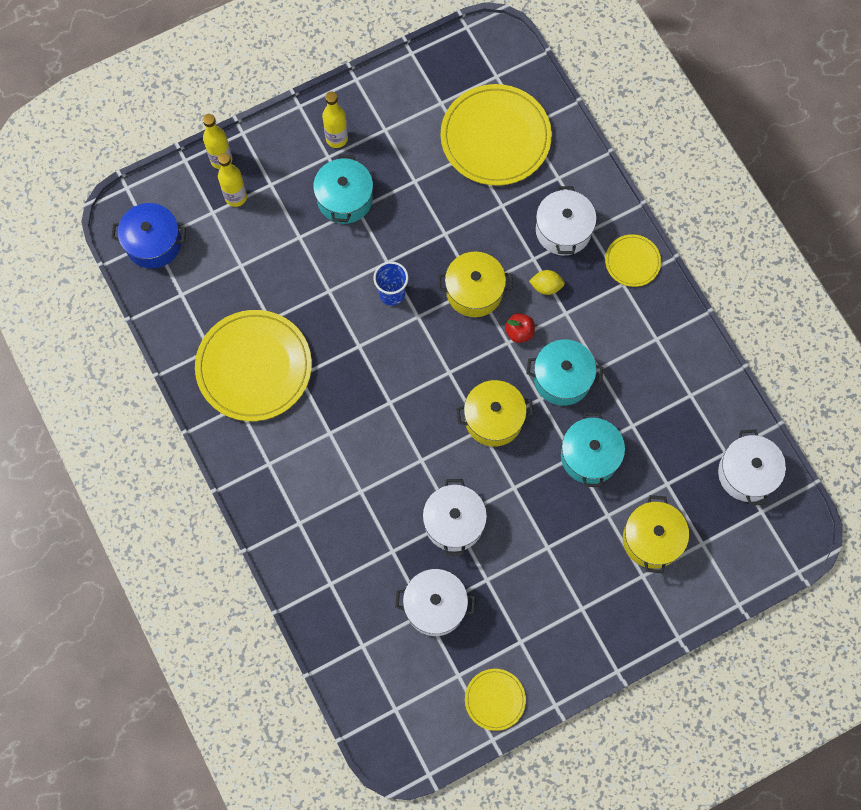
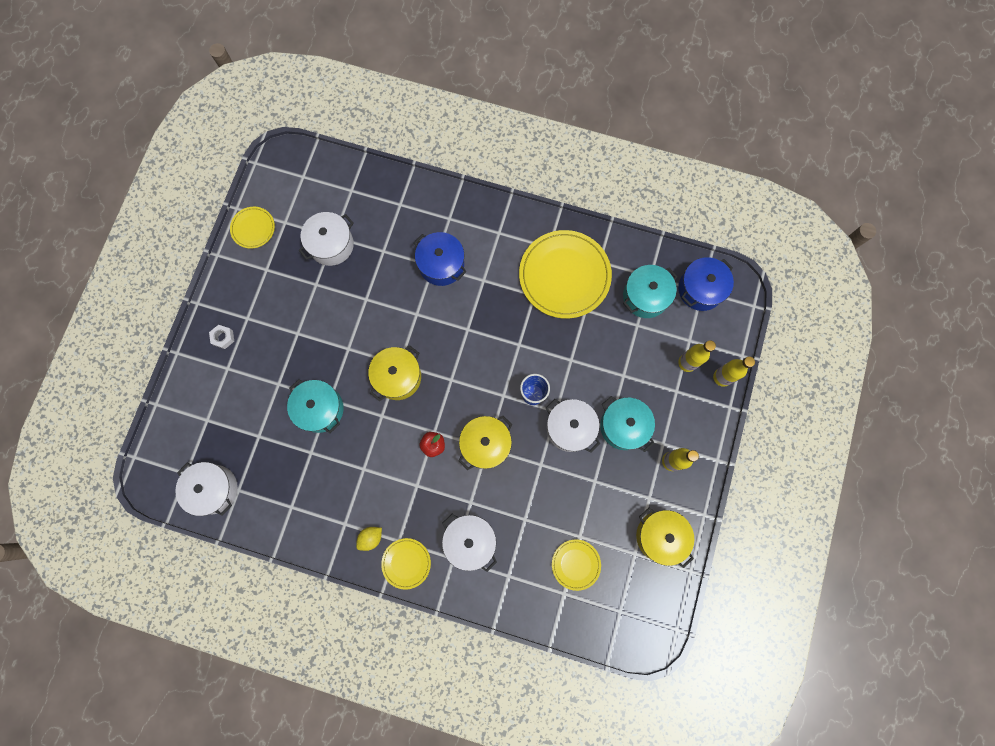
camera: 135 degrees right, 5 degrees up
white pot [423,479,487,556] -> white pot moved to [546,399,600,453]
yellow plate [441,84,552,186] -> yellow plate [552,539,601,591], size x0.49
turquoise pot [527,339,603,406] -> turquoise pot moved to [623,265,677,318]
yellow lemon [529,270,565,295] -> yellow lemon moved to [356,527,382,551]
yellow pot [623,495,689,573] -> yellow pot moved to [636,508,694,568]
none -> white nut [209,325,234,349]
none -> blue pot [414,232,467,286]

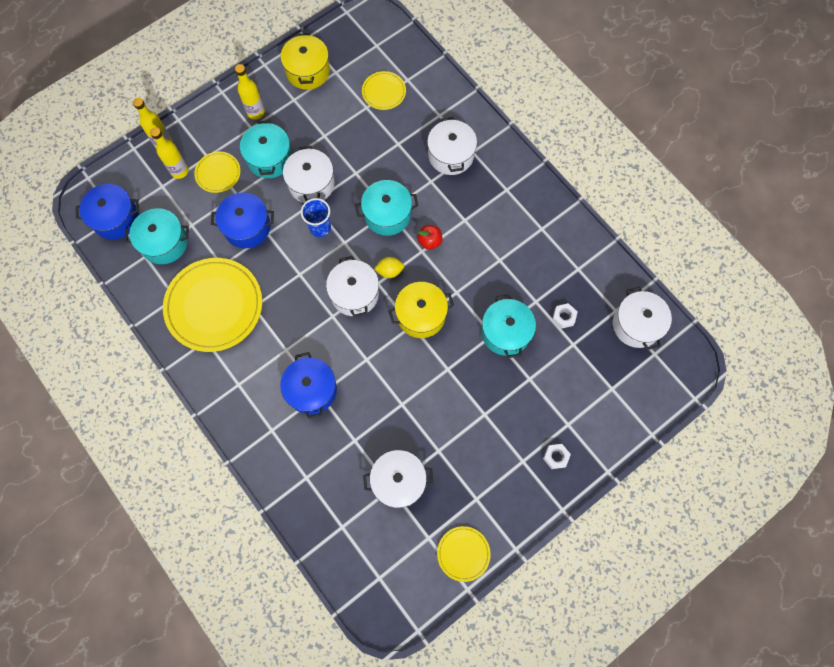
camera: 145 degrees left, 5 degrees down
yellow lemon [356,527,382,551] -> yellow lemon moved to [374,257,404,278]
yellow plate [381,538,431,589] -> yellow plate moved to [194,151,240,193]
yellow pot [458,416,512,470] -> turquoise pot [355,180,418,236]
none -> blue pot [211,193,274,248]
none -> white pot [326,256,379,317]
none -> white nut [552,303,578,329]

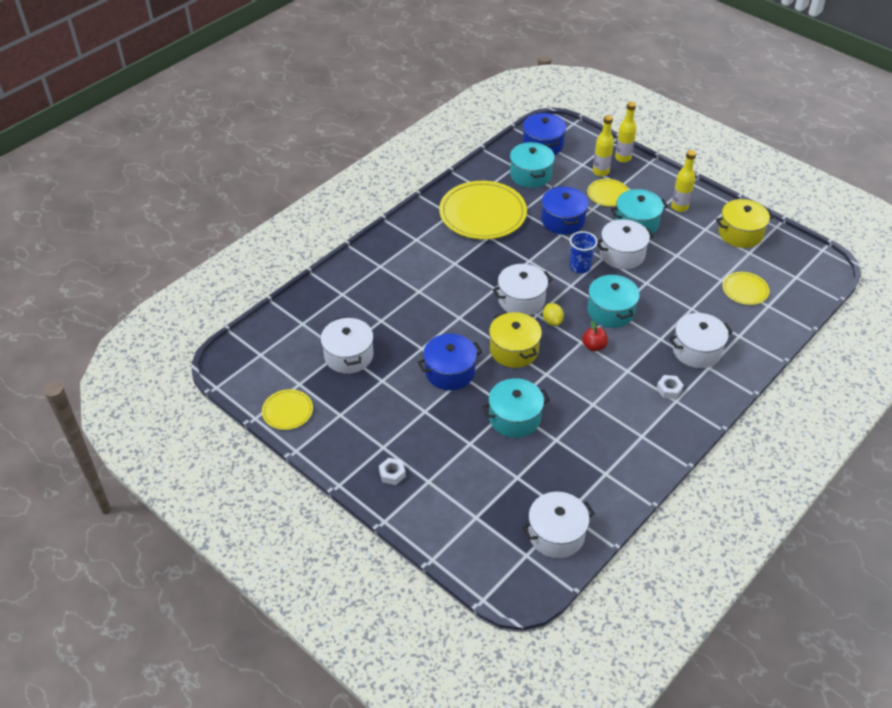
camera: 80 degrees right, 25 degrees down
blue pot [280,352,337,419] -> blue pot moved to [418,334,483,390]
white nut [552,303,578,329] -> white nut moved to [656,375,684,399]

